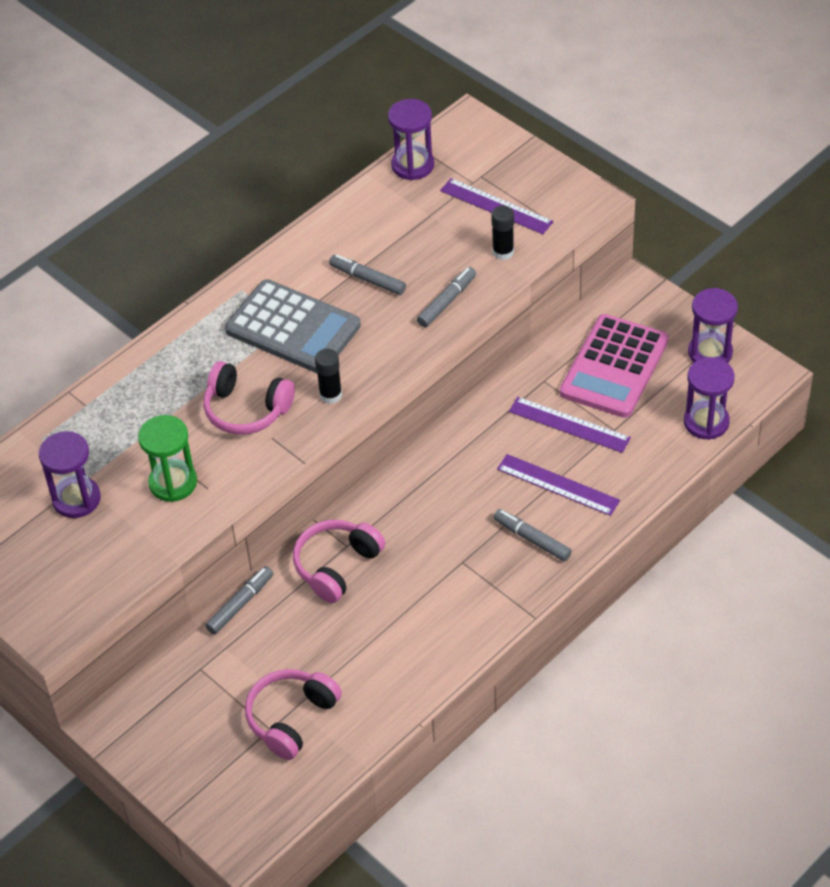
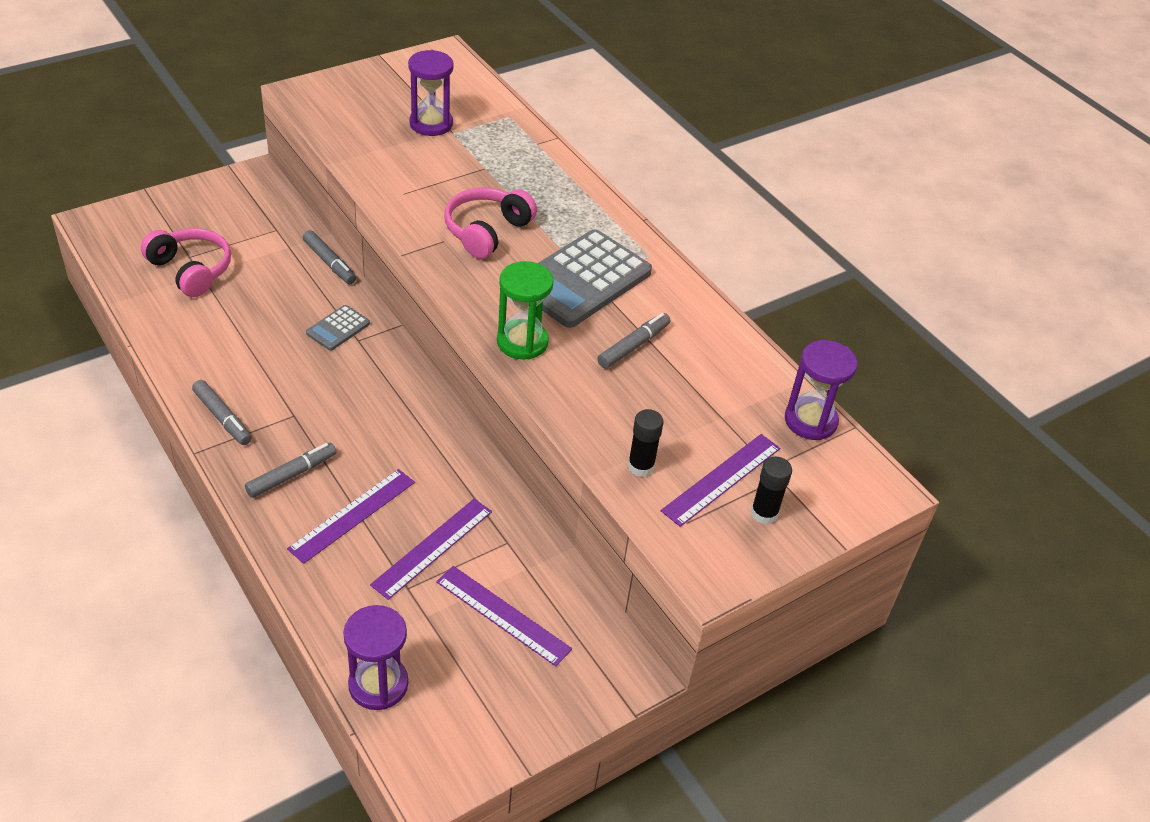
camera: 95 degrees right, 5 degrees down
green hourglass [138,415,197,502] -> green hourglass moved to [497,261,554,360]
pink headphones [293,520,385,603] -> grey calculator [306,305,370,351]
black glue stick [315,349,342,404] -> black glue stick moved to [751,457,792,525]
grey marker [417,267,476,327] -> grey marker moved to [192,380,252,445]
pink calculator [560,314,669,418] -> purple ruler [436,566,572,666]
purple hourglass [688,288,738,363] -> none

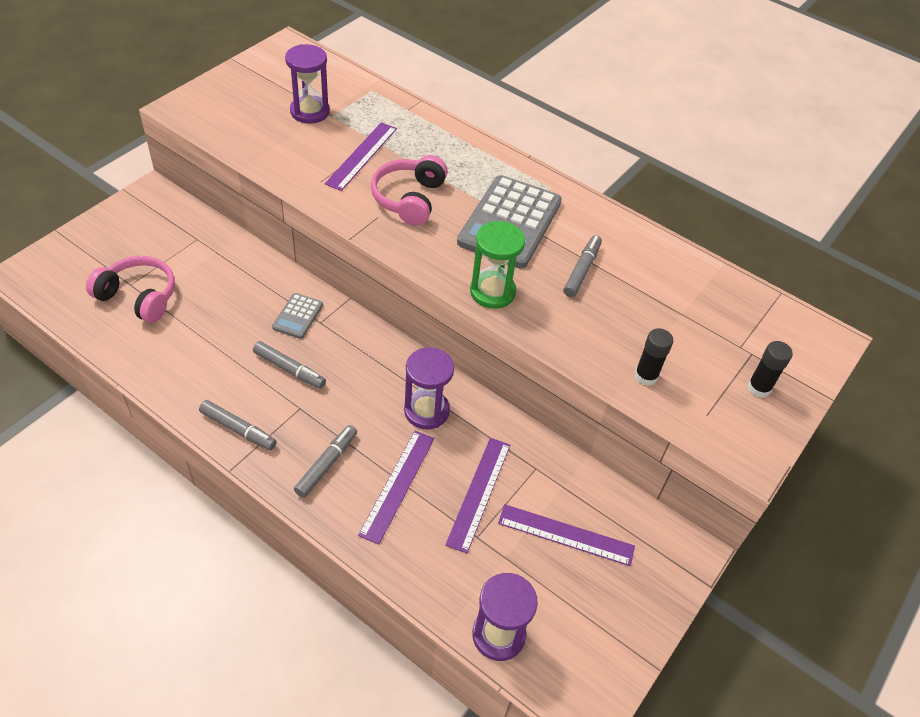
camera: 20 degrees left, 5 degrees up
grey marker [303,230,356,284] -> grey marker moved to [253,341,326,389]
purple ruler [661,434,780,527] -> purple ruler moved to [325,122,397,191]
purple hourglass [785,340,858,440] -> purple hourglass moved to [404,347,454,429]

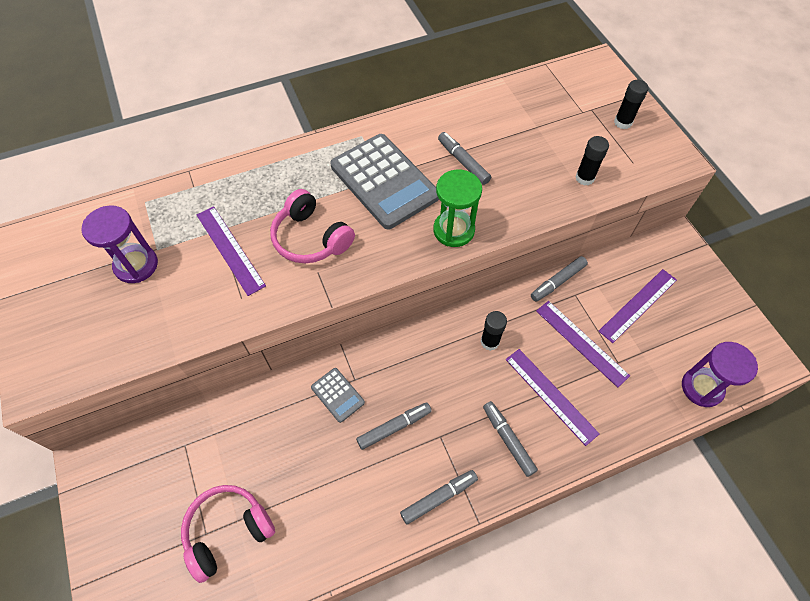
camera: 55 degrees left, 10 degrees up
purple hourglass [404,347,454,429] -> black glue stick [480,311,507,351]
none -> grey marker [531,256,588,302]

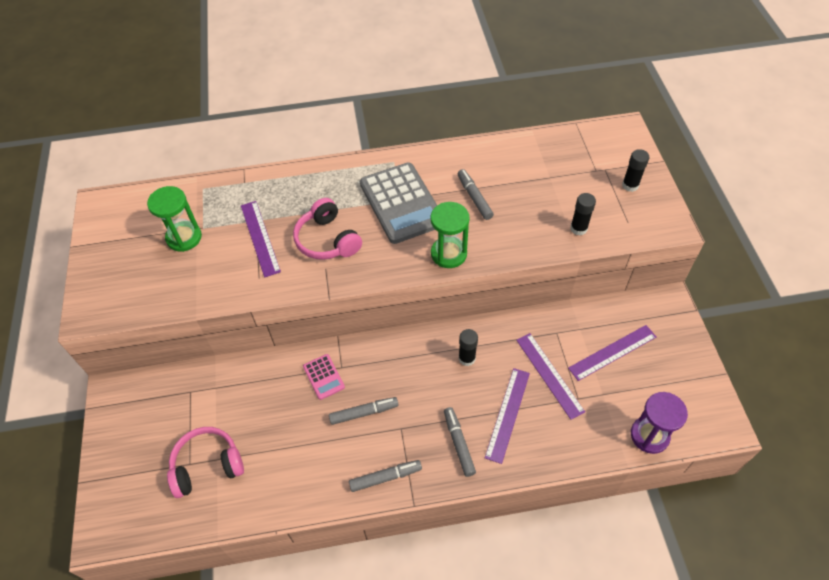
camera: 15 degrees right, 5 degrees down
purple hourglass [81,205,158,283] -> green hourglass [147,186,202,252]
grey calculator [311,368,365,423] -> pink calculator [303,354,345,400]
purple ruler [506,349,600,446] -> purple ruler turned 45 degrees clockwise [485,368,530,464]
grey marker [531,256,588,302] -> none

